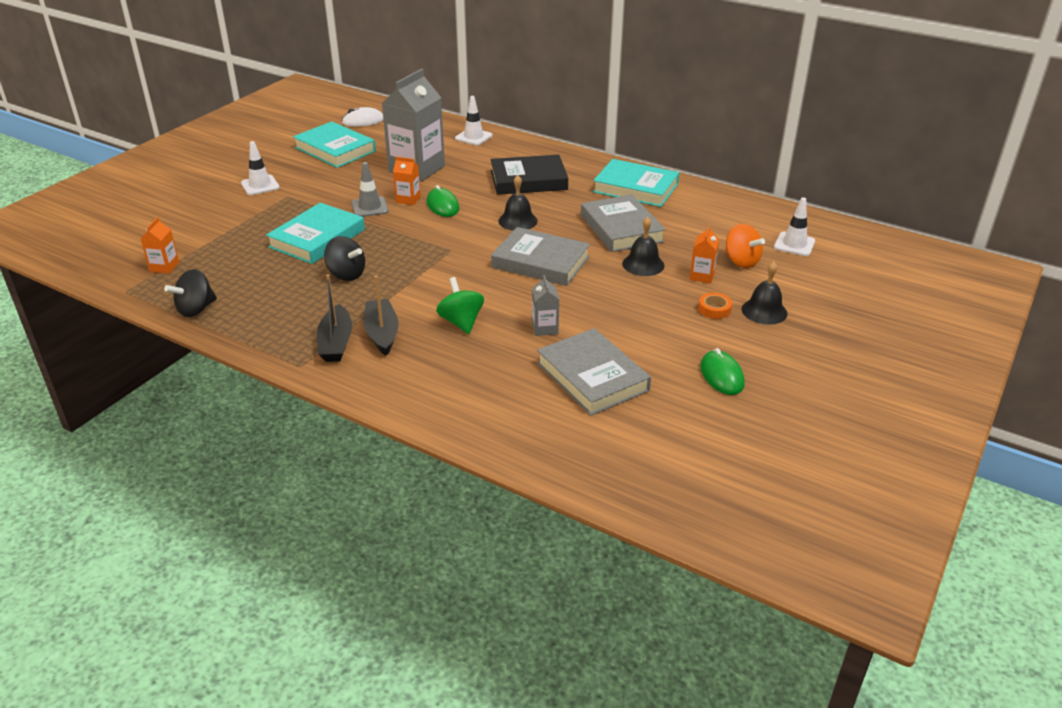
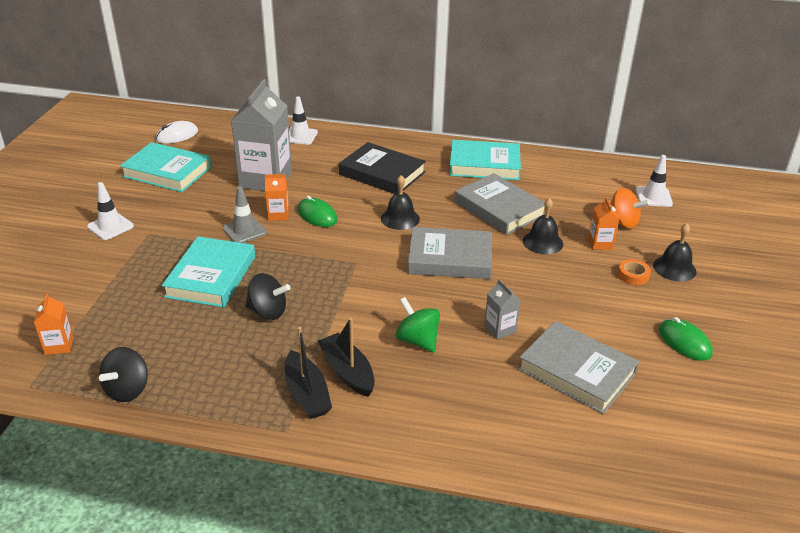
camera: 20 degrees left, 0 degrees up
black book [490,155,568,195] -> black book turned 60 degrees clockwise [339,142,426,194]

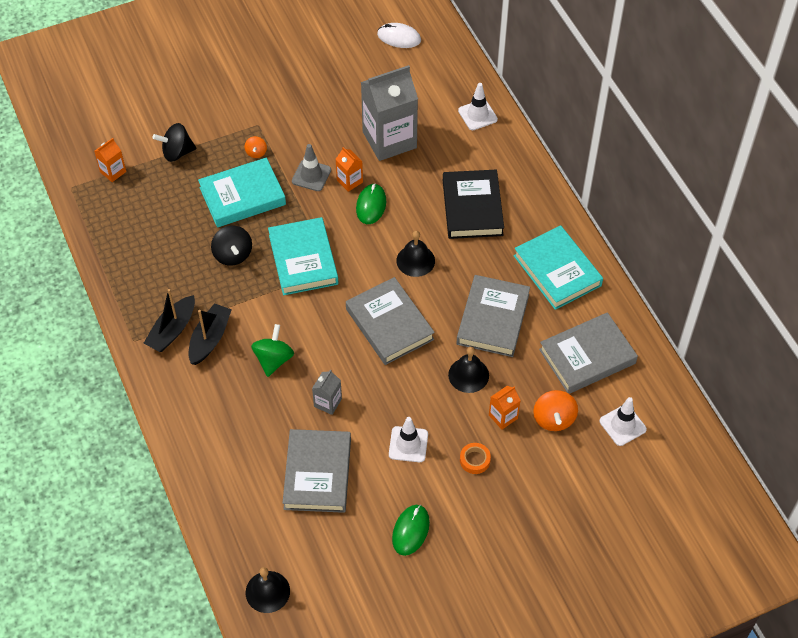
camera: 55 degrees right, 20 degrees up
white traffic cone [87,182,134,240] -> white traffic cone moved to [389,417,428,462]
black spinning top [99,347,148,402] -> black spinning top moved to [153,123,197,162]
turquoise book [120,142,211,192] -> turquoise book moved to [268,217,338,295]
black bell [653,223,696,282] -> black bell moved to [246,567,290,613]
none -> orange spinning top [245,136,267,158]
none -> grey book [539,312,638,394]

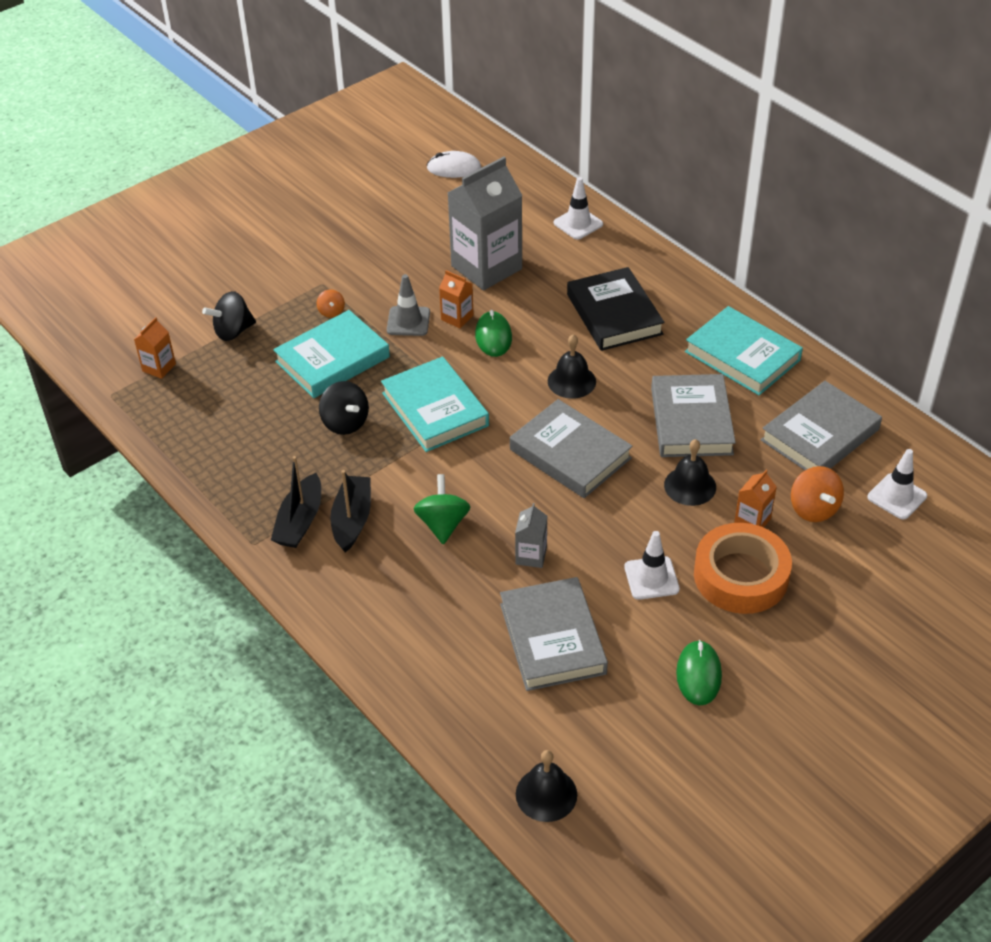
camera: 15 degrees left, 10 degrees down
orange tape [460,443,491,474] -> orange tape [694,523,792,614], size x2.37

